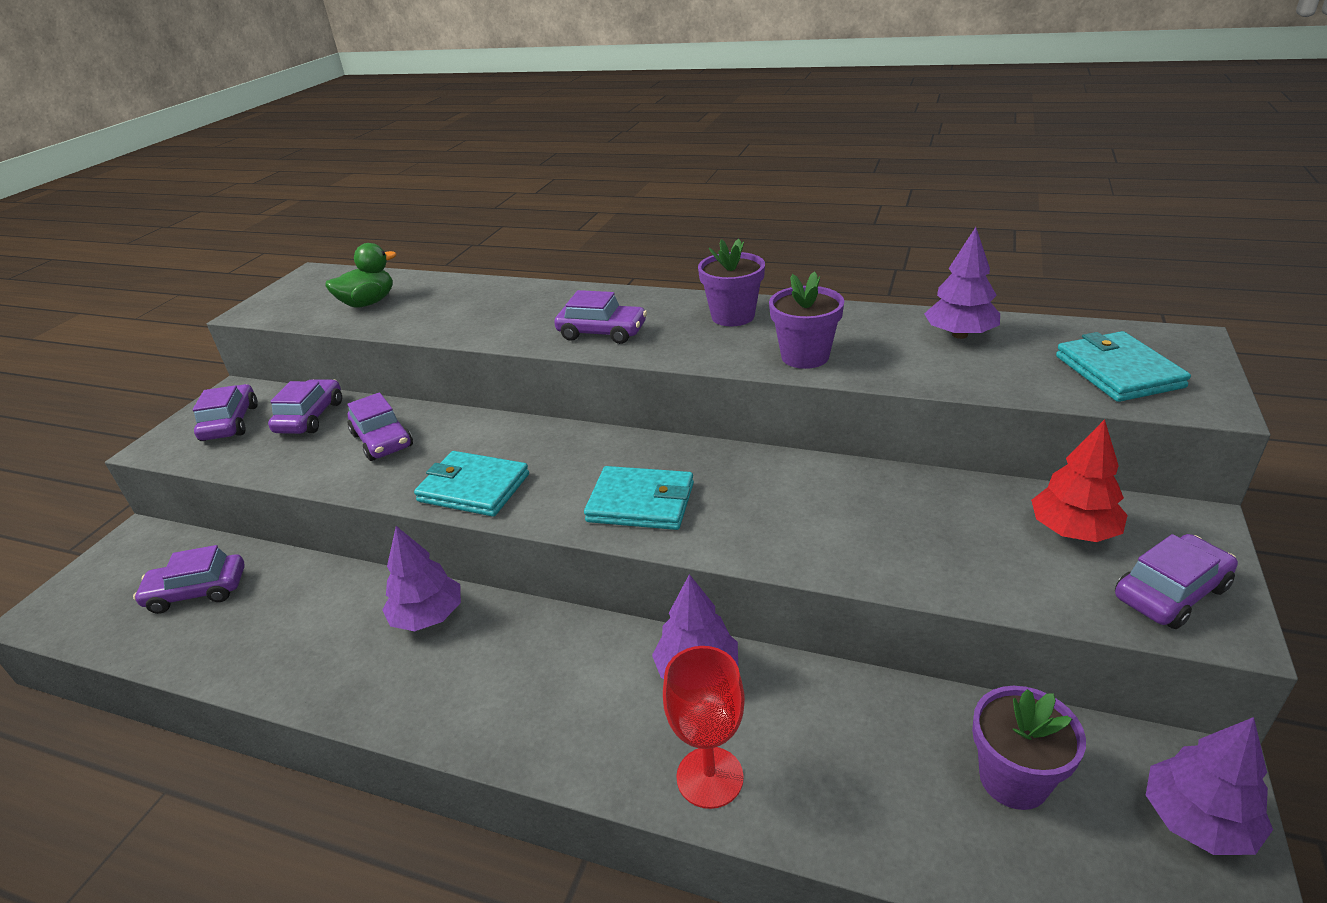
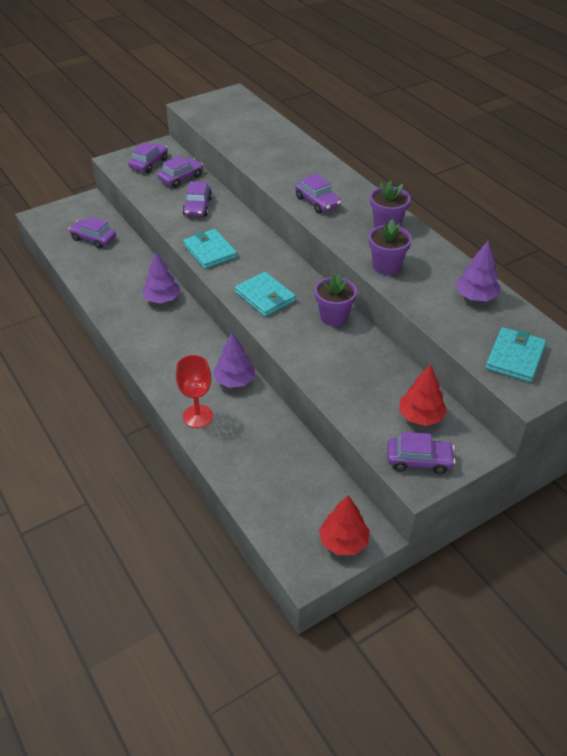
camera: 35 degrees right, 10 degrees up
green duck [325,243,396,308] -> none
purple flower pot [972,686,1086,810] -> purple flower pot moved to [315,274,357,326]
purple tree [1146,717,1273,855] -> red tree [319,495,370,555]

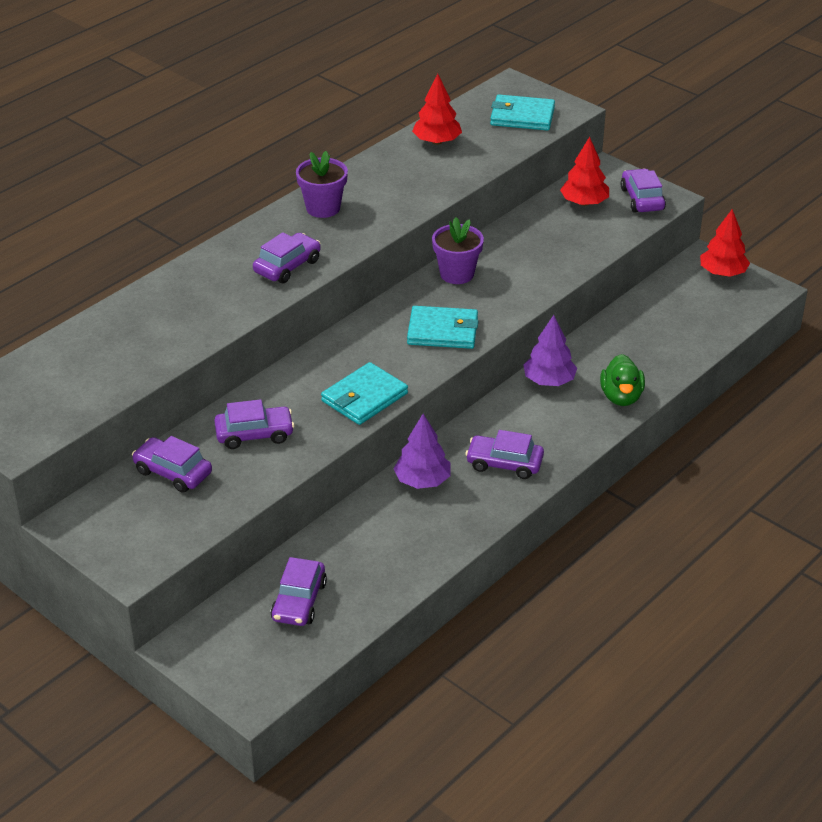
camera: 105 degrees left, 5 degrees down
purple car [128,142,168,173] -> purple car moved to [465,430,544,479]
red goblet [176,355,213,428] -> green duck [600,354,645,406]
turquoise wallet [235,272,296,317] -> turquoise wallet turned 60 degrees clockwise [407,306,478,349]
purple flower pot [369,219,412,275] -> none
purple tree [455,241,501,301] -> red tree [412,74,462,145]

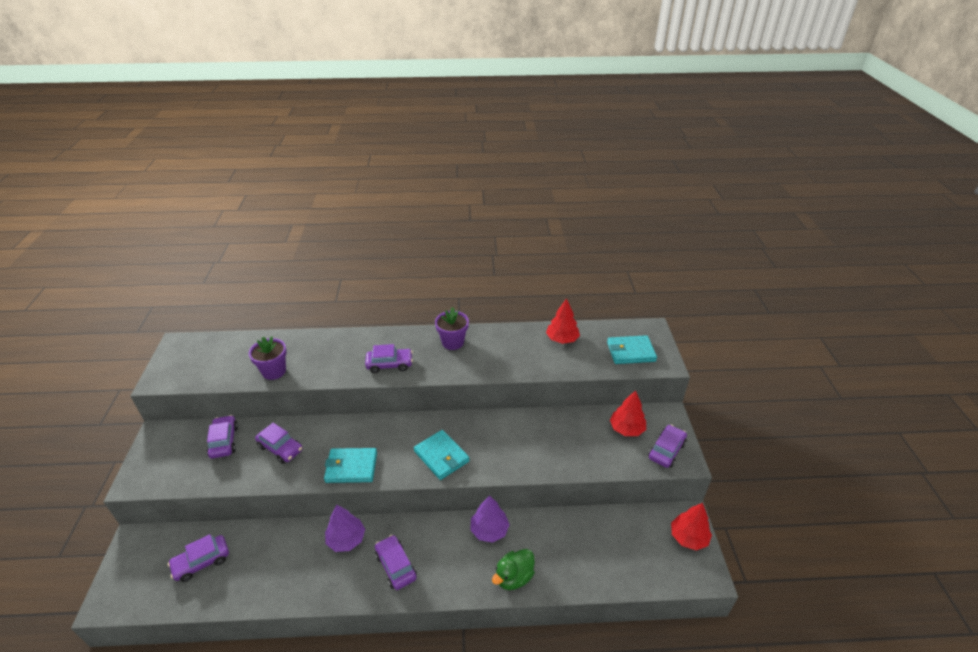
camera: 45 degrees right, 0 degrees up
purple flower pot [432,217,484,284] -> purple flower pot moved to [249,336,287,380]
turquoise wallet [490,94,555,131] -> turquoise wallet turned 60 degrees counterclockwise [607,335,657,364]

